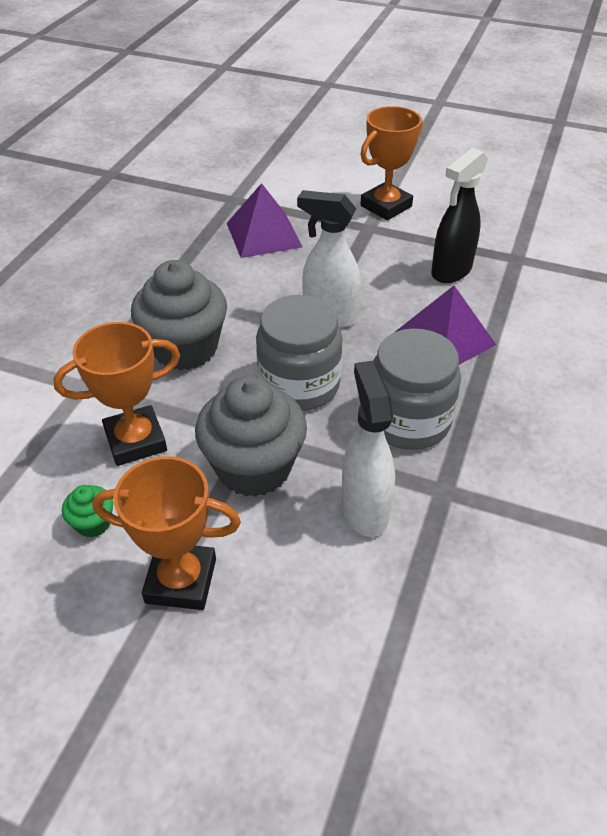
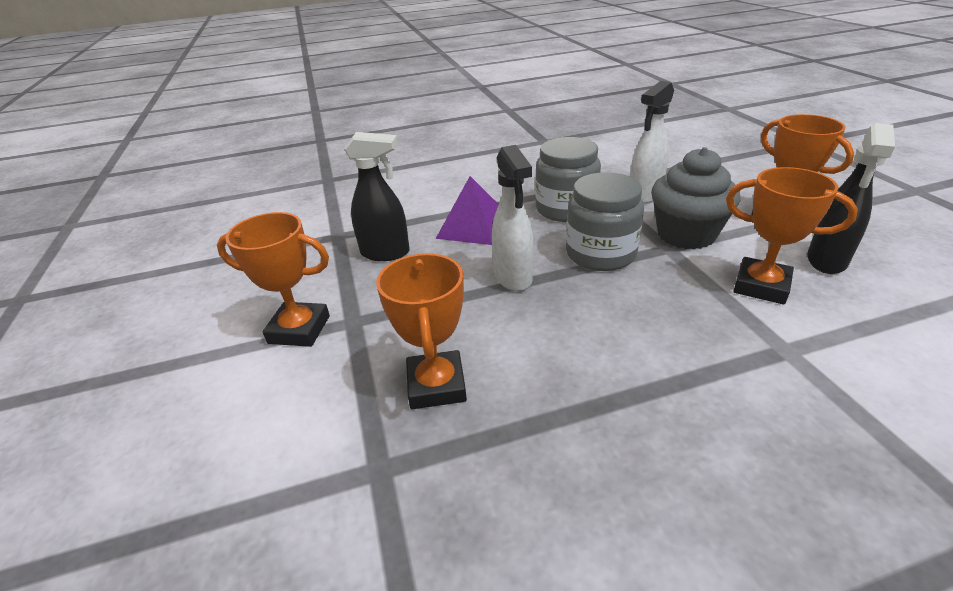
camera: 125 degrees left, 10 degrees down
green cupcake [62,485,113,537] -> black spray bottle [807,123,895,274]
grey cupcake [131,260,227,370] -> none
purple pyramid [227,183,302,258] -> orange trophy [376,253,467,409]

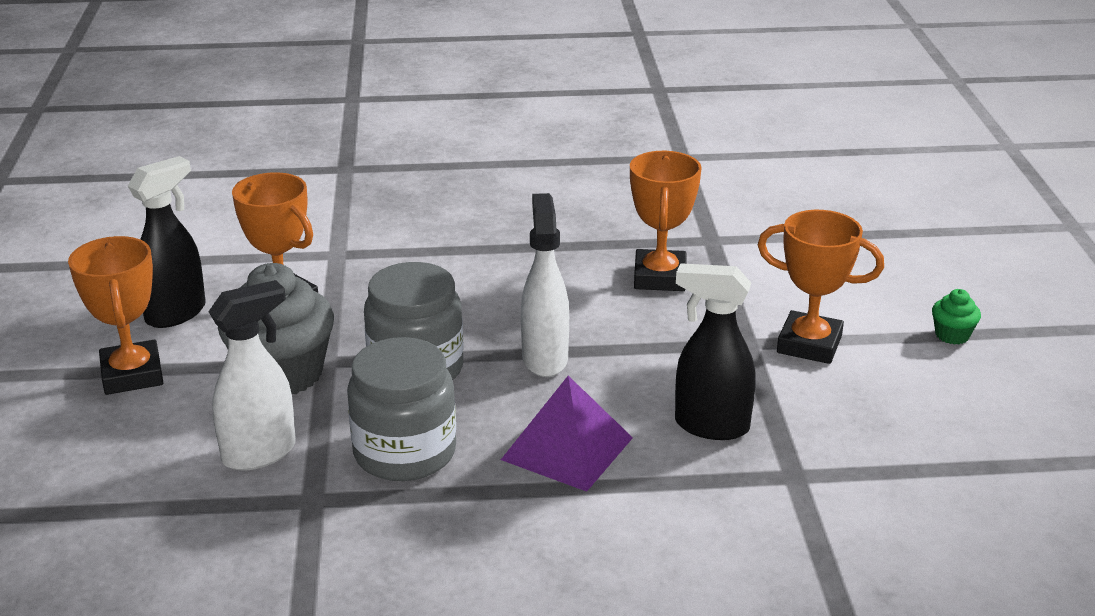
camera: 170 degrees left, 5 degrees down
none -> green cupcake [932,289,981,345]

